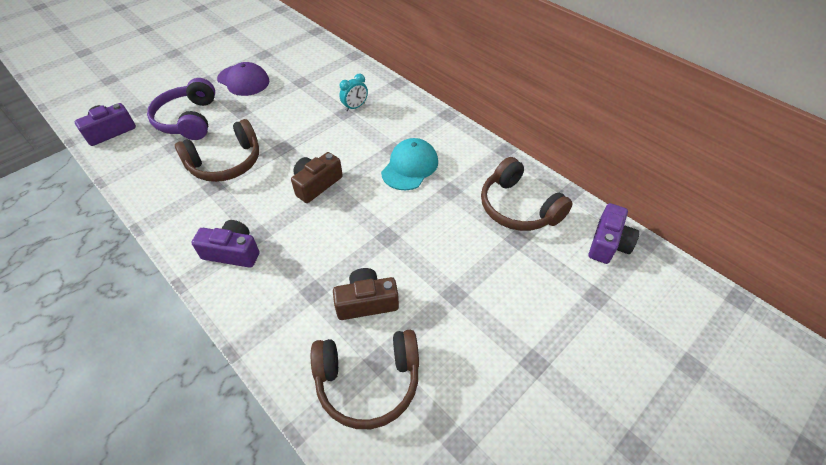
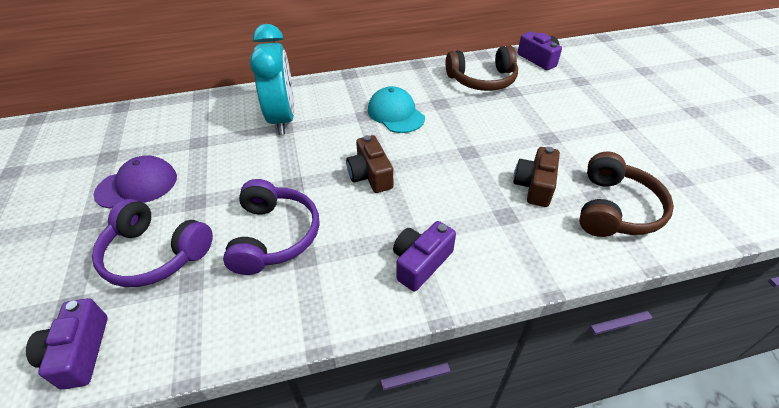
camera: 60 degrees left, 5 degrees down
brown headphones [175,119,259,182] -> purple headphones [223,179,319,275]
turquoise clock [339,74,368,111] -> turquoise clock [250,24,294,135], size x2.29

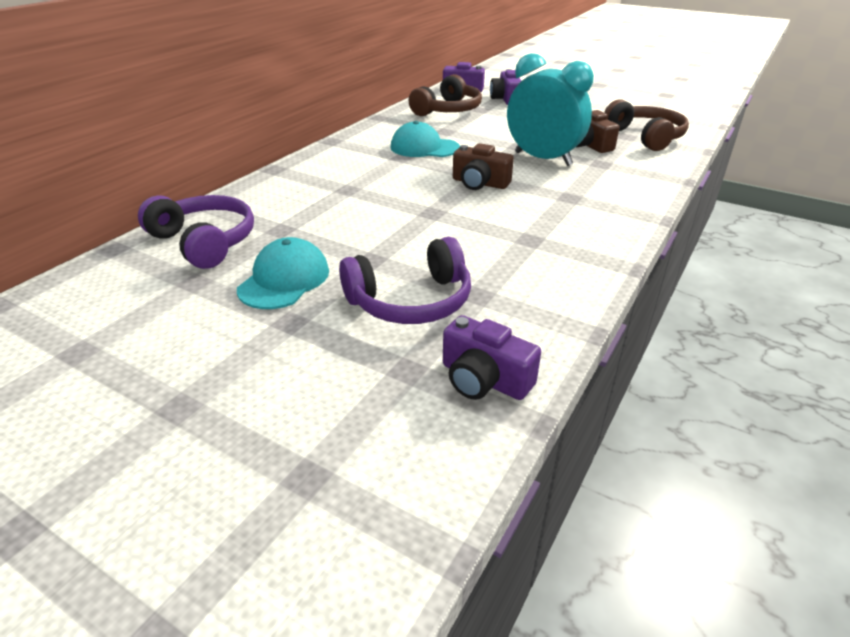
camera: 45 degrees left, 10 degrees down
purple cap [93,155,177,209] -> turquoise cap [237,237,329,309]
purple headphones [223,179,319,275] -> purple headphones moved to [138,195,254,269]
turquoise clock [250,24,294,135] -> turquoise clock moved to [507,53,594,166]
purple camera [393,221,456,292] -> purple camera moved to [490,69,521,105]

